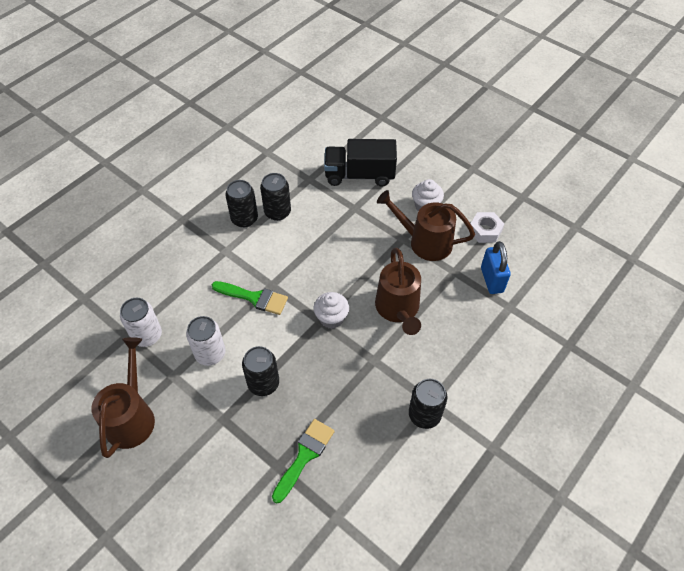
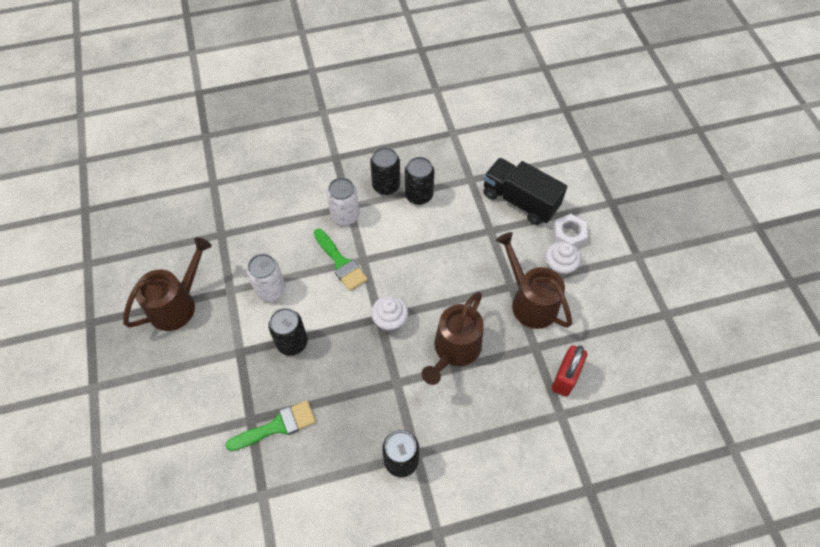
camera: 35 degrees right, 5 degrees up
white can [120,298,162,347] -> white can moved to [327,178,359,225]
white nut [471,212,505,243] -> white nut moved to [553,214,588,248]
blue padlock [481,241,511,294] -> red padlock [552,345,587,397]

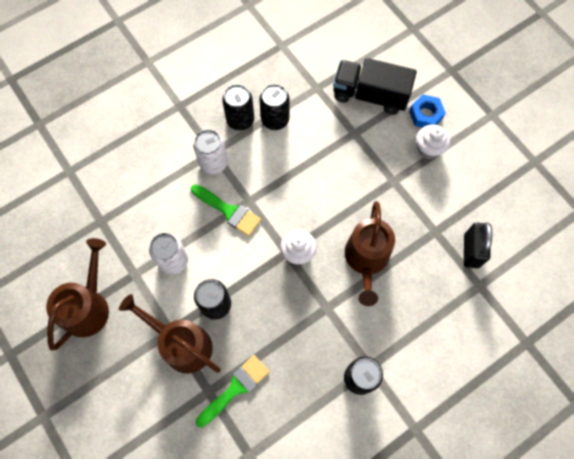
camera: 20 degrees left, 10 degrees up
brown watering can [496,232,572,329] -> brown watering can moved to [119,294,221,373]
red padlock [552,345,587,397] -> black padlock [464,222,493,268]
white nut [553,214,588,248] -> blue nut [409,95,446,128]

